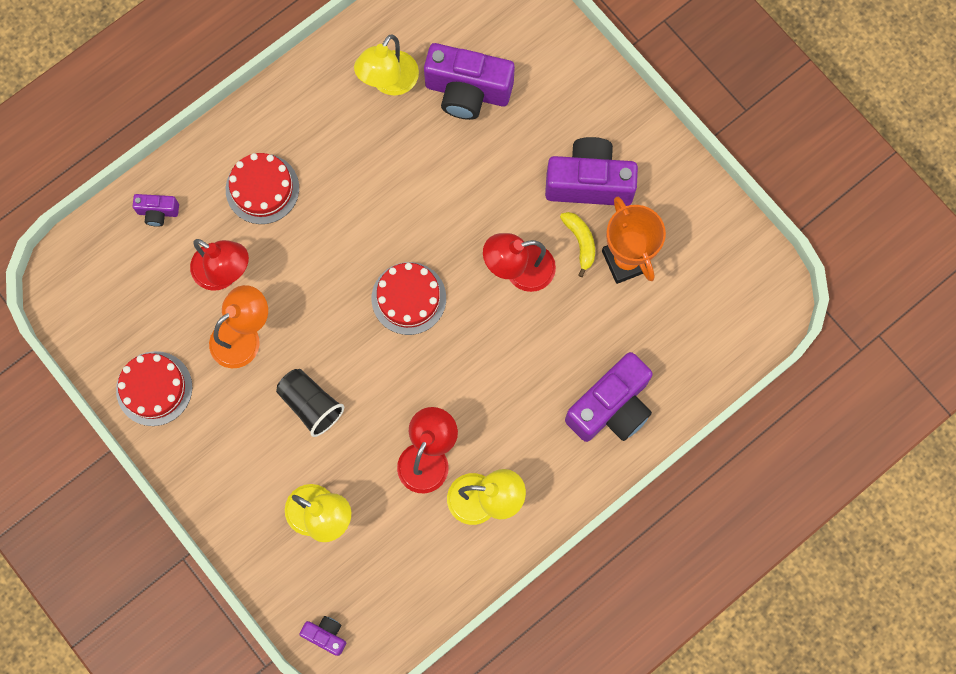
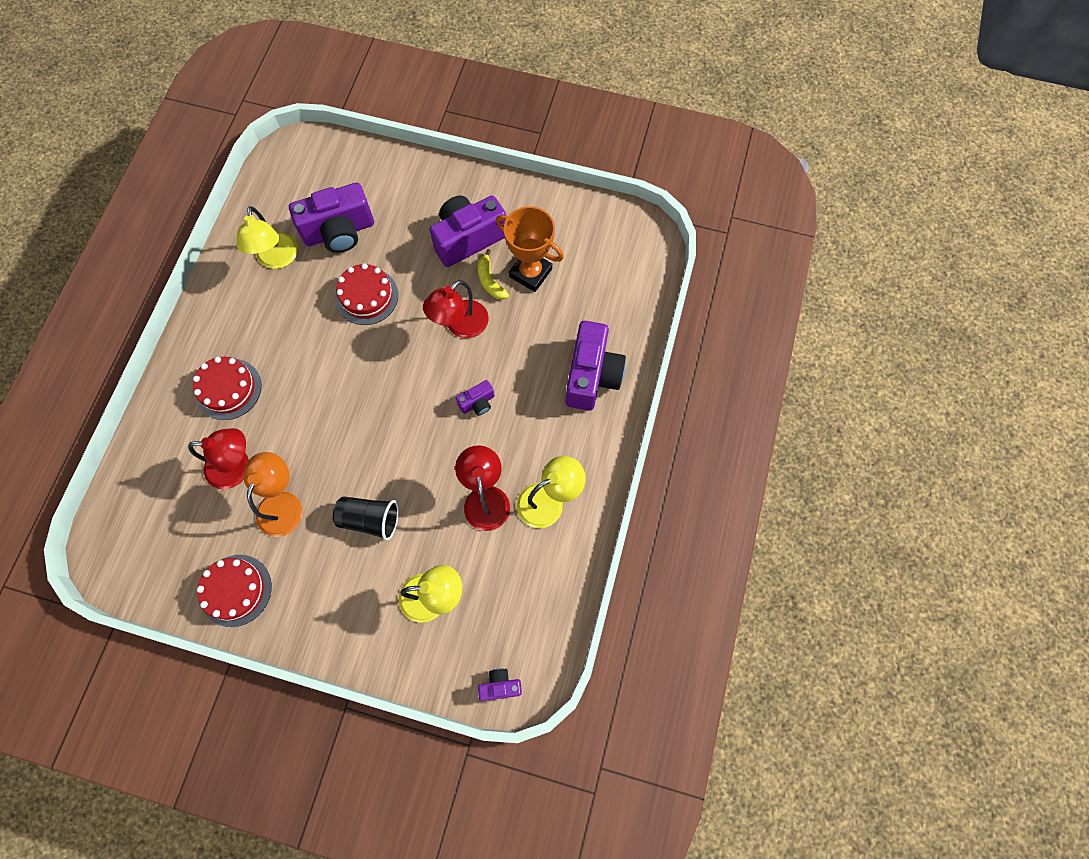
camera: 35 degrees left, 5 degrees down
purple camera [133,194,179,227] -> purple camera moved to [456,380,495,416]
red cake [372,262,446,335] -> red cake moved to [335,263,398,325]
yellow banana [560,212,595,277] -> yellow banana turned 150 degrees counterclockwise [478,249,509,300]

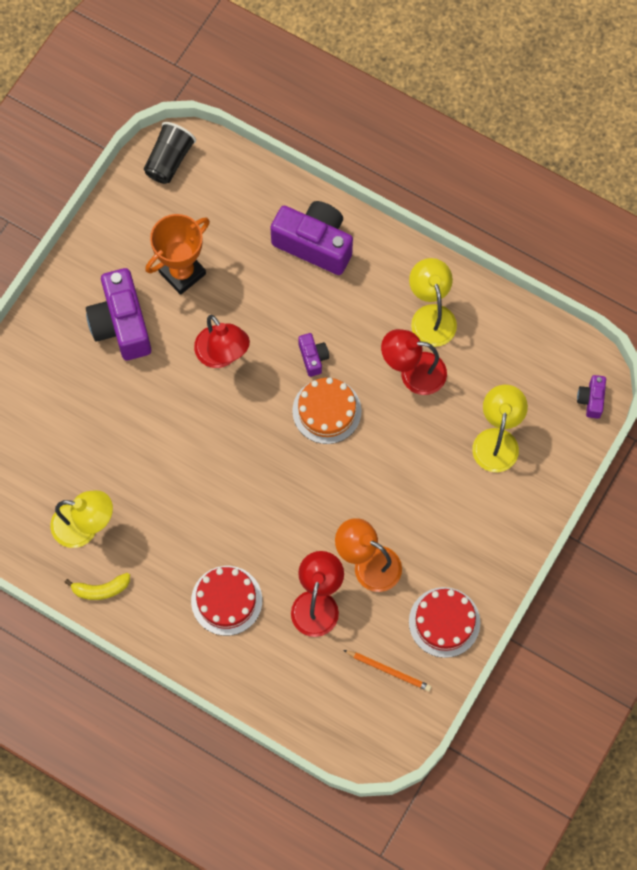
camera: 75 degrees left, 0 degrees up
purple camera [289,183,374,253] -> none
black cup [333,496,399,541] -> black cup moved to [144,122,196,184]
red cake [335,263,398,325] -> none
yellow banana [478,249,509,300] -> yellow banana moved to [64,573,130,600]
none -> orange cake [292,377,362,444]
none -> orange pencil [344,650,431,691]

